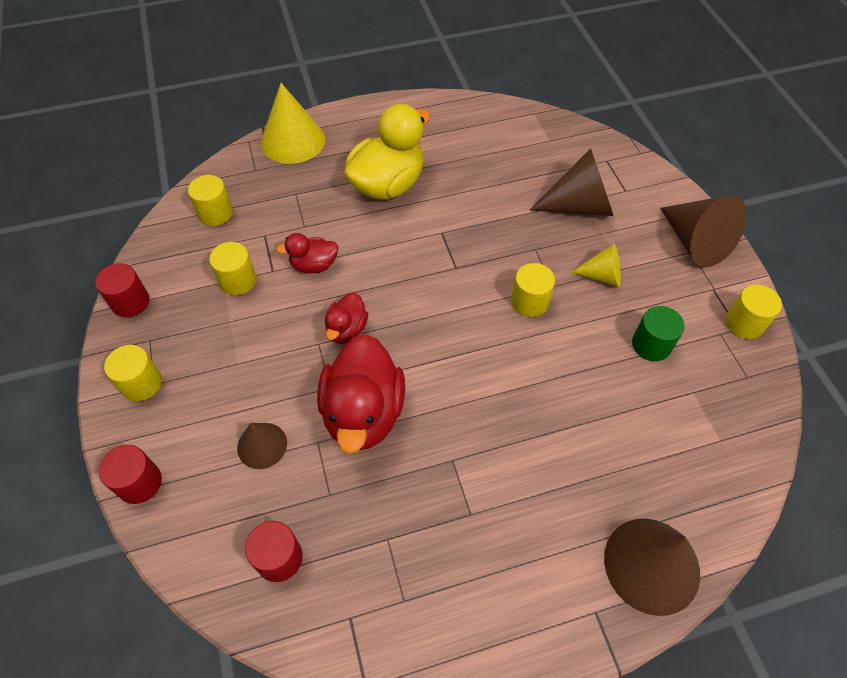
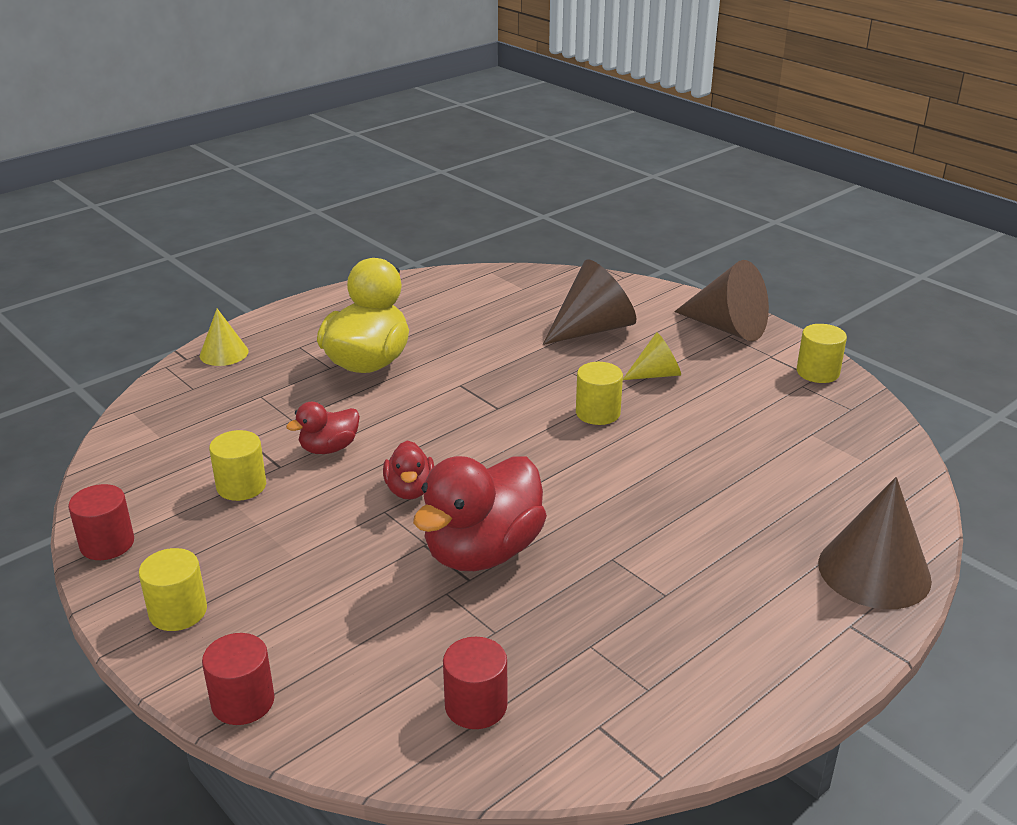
camera: 25 degrees left, 25 degrees down
yellow cylinder [188,175,233,226] -> none
brown cone [237,423,287,469] -> none
yellow cone [261,83,325,164] -> yellow cone [200,309,249,366], size x0.58
red duck [317,334,405,454] -> red duck turned 60 degrees clockwise [413,456,547,571]
green cylinder [632,306,685,361] -> none

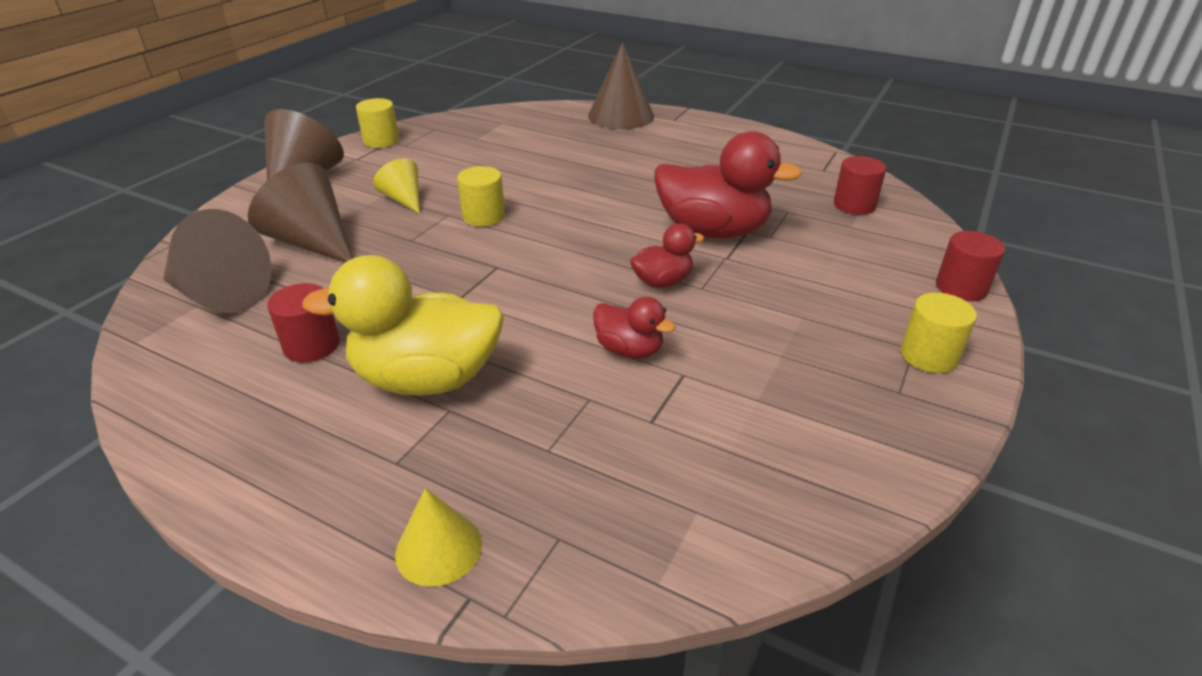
camera: 110 degrees left, 5 degrees up
red cylinder [68,484,134,560] -> red cylinder moved to [267,283,340,362]
yellow cylinder [209,430,266,501] -> none
none -> brown cone [163,209,271,313]

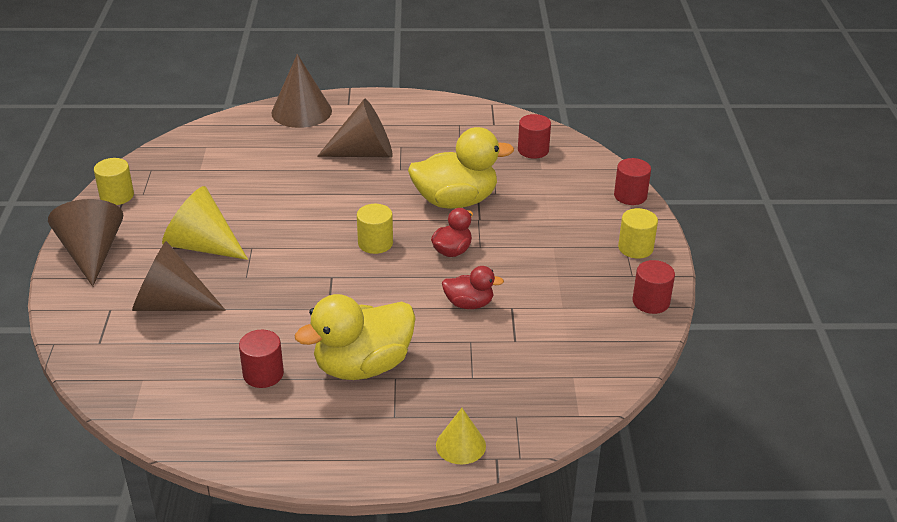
camera: 30 degrees left, 0 degrees up
brown cone [163,209,271,313] -> brown cone moved to [317,98,393,157]
yellow cone [373,158,420,214] -> yellow cone [162,186,248,260], size x1.73
yellow cylinder [457,166,505,226] -> yellow cylinder moved to [357,204,393,254]
red duck [655,131,802,239] -> yellow duck [408,127,514,209]
none -> red cylinder [633,260,675,314]

